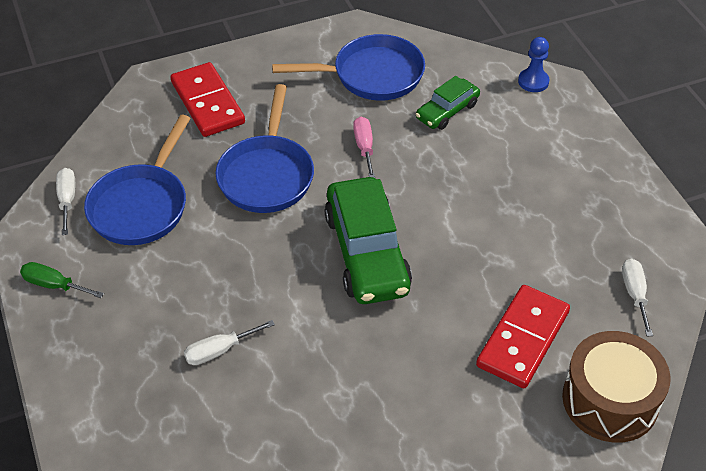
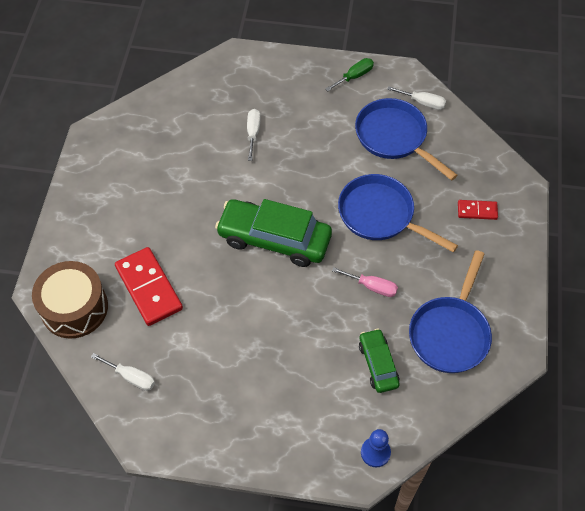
camera: 120 degrees right, 10 degrees up
red domino [171,62,245,137] -> red domino [458,200,498,220], size x0.52

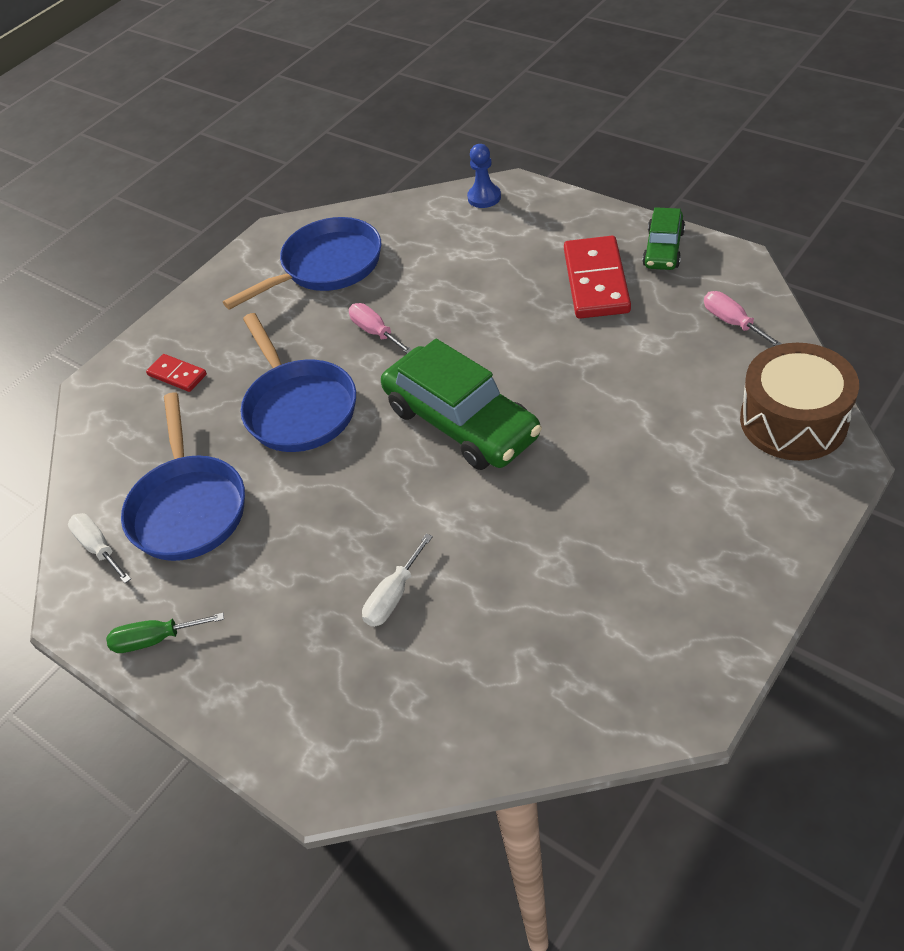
camera: 145 degrees left, 10 degrees down
white screwdriver [91,353,155,391] -> pink screwdriver [704,291,782,346]
red domino [115,247,183,326] -> red domino moved to [564,236,631,319]
green car [359,328,399,393] -> green car moved to [642,207,685,270]

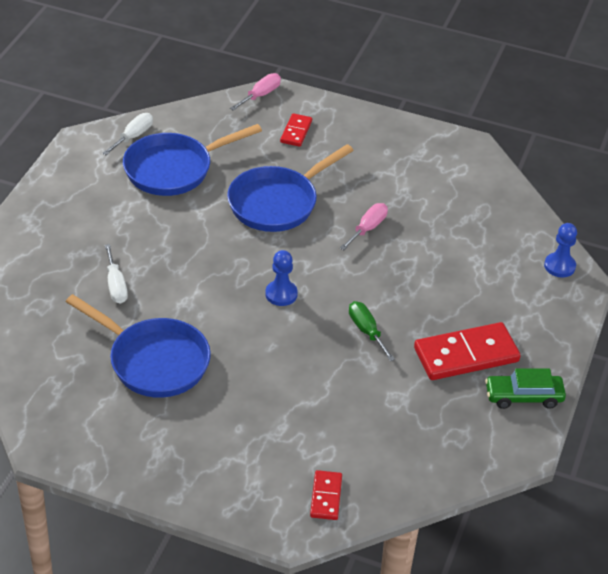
camera: 65 degrees right, 5 degrees down
green screwdriver [106,613,224,653] -> green screwdriver moved to [349,301,395,361]
blue pan [223,217,381,310] -> blue pan moved to [66,294,211,398]
white screwdriver [362,533,433,627] -> white screwdriver turned 120 degrees counterclockwise [105,244,128,304]
green car [381,339,542,470] -> blue pawn [265,250,298,306]
pink screwdriver [704,291,782,346] -> pink screwdriver moved to [230,73,281,111]
brown drum [740,343,859,461] -> red domino [310,470,342,520]

